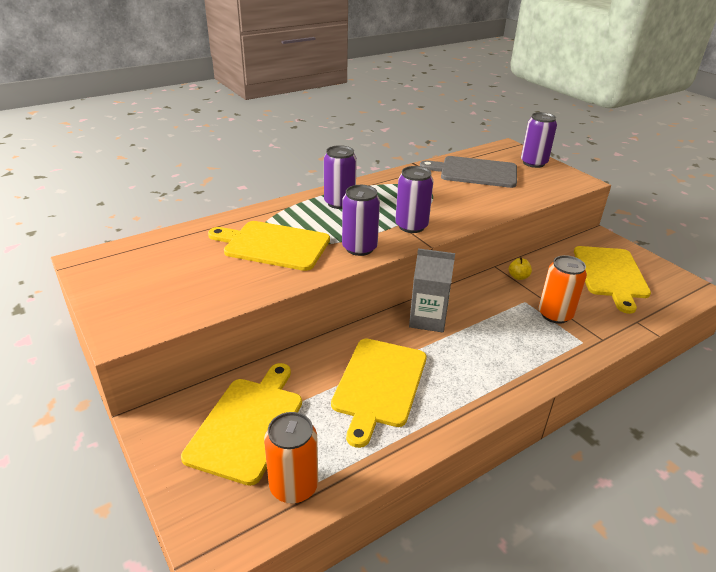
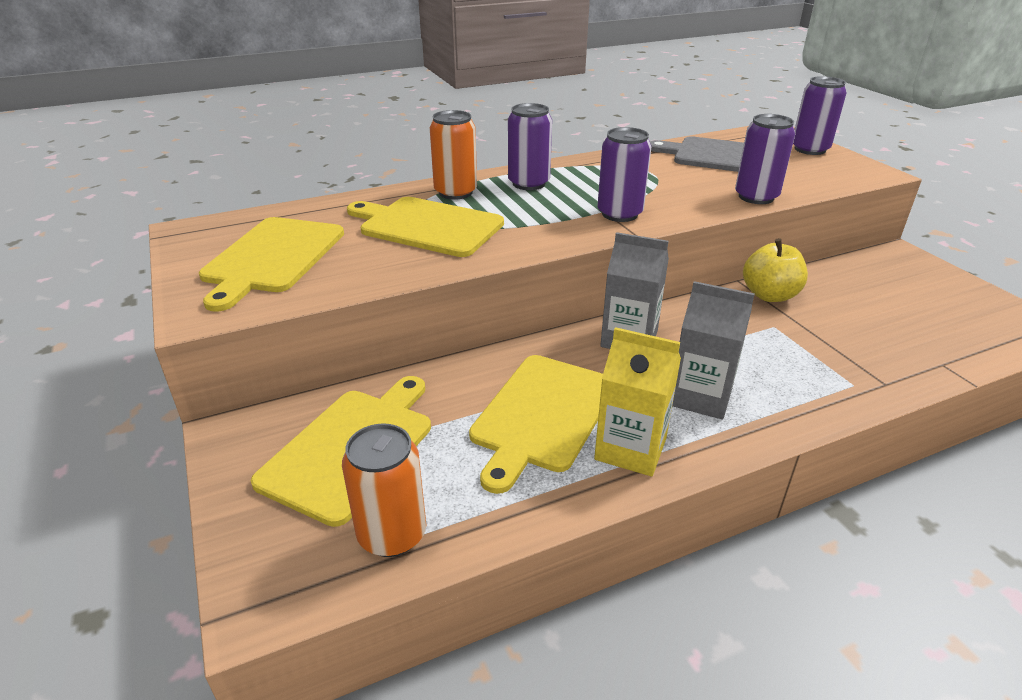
camera: 10 degrees right, 0 degrees up
purple can [342,185,380,256] -> purple can moved to [735,114,795,204]
yellow apple [509,257,532,280] -> yellow apple [743,238,808,302], size x1.90
orange can [538,255,587,324] -> orange can moved to [430,110,477,200]
yellow cutting board [574,246,651,314] -> yellow cutting board moved to [199,217,344,312]
none -> yellow carton [594,327,681,477]
none -> grey carton [672,281,755,419]

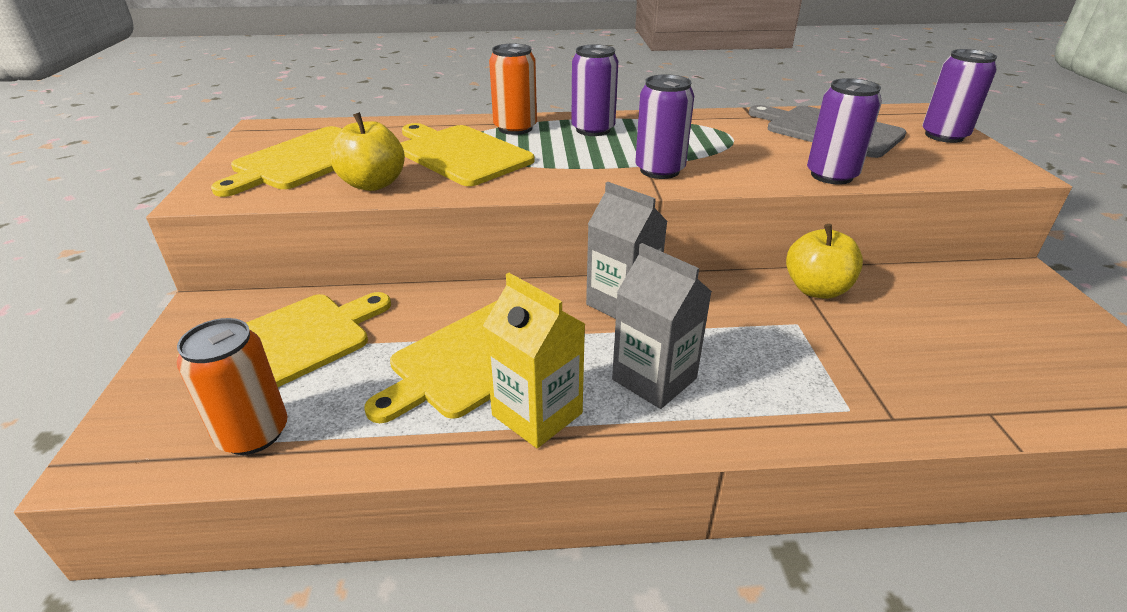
camera: 20 degrees right, 0 degrees up
none -> yellow apple [330,112,405,191]

